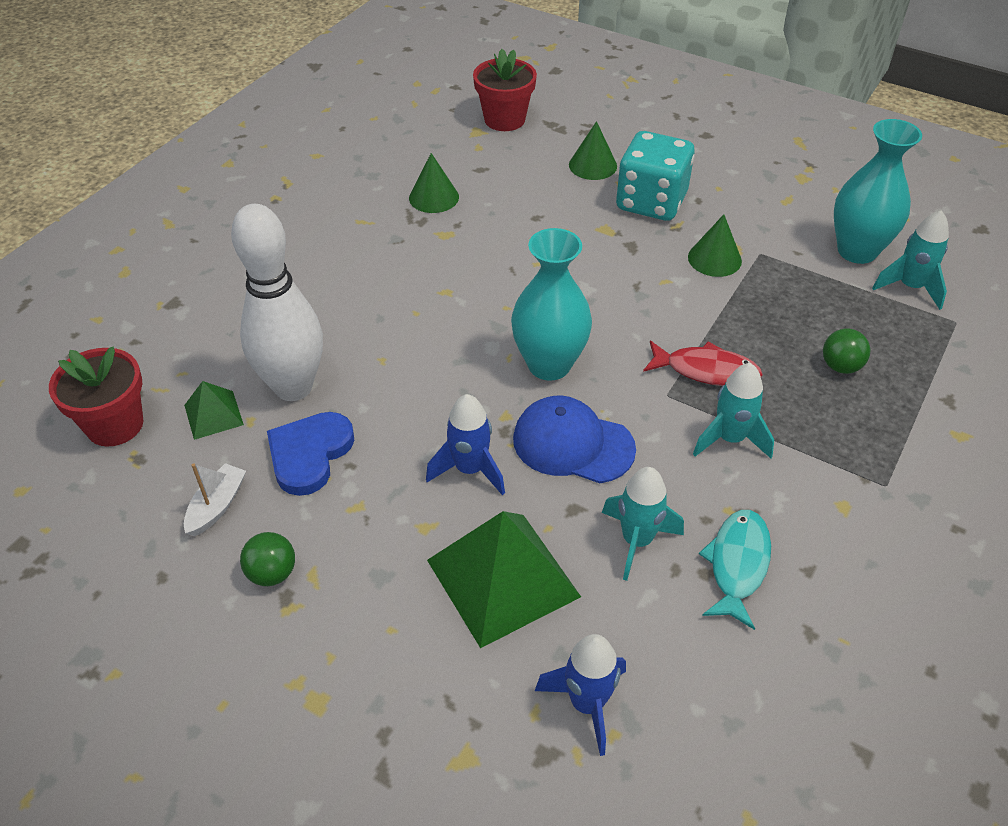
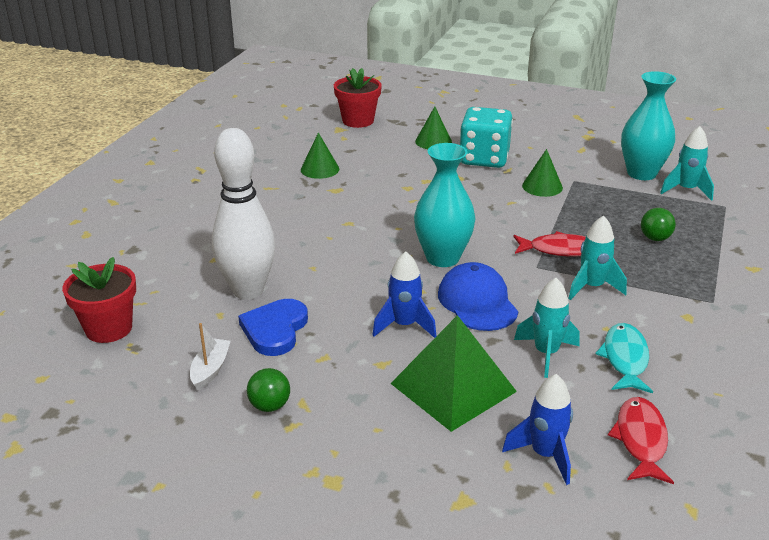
camera: 10 degrees left, 15 degrees down
green pyramid [184,381,244,440] -> none
blue cap [513,396,636,483] -> blue cap turned 60 degrees clockwise [438,262,518,331]
none -> red fish [608,397,674,484]

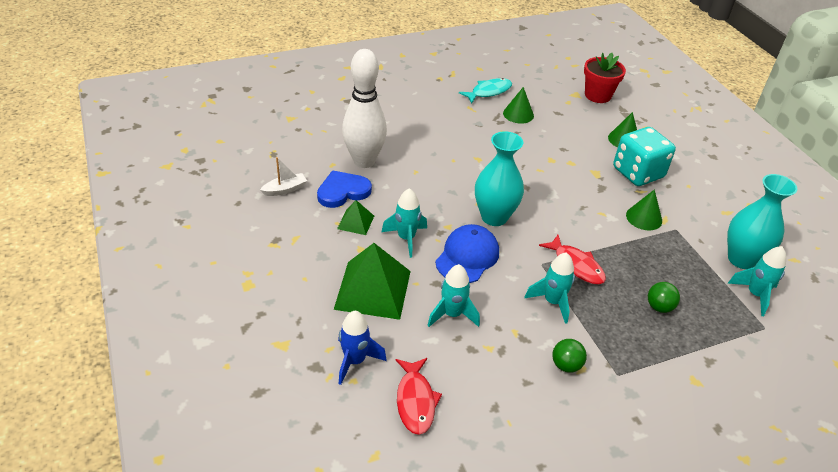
camera: 45 degrees right, 10 degrees up
red flower pot [62,257,136,343] -> none
green ball [247,368,290,412] -> green ball moved to [552,339,587,373]
blue rocket [372,252,436,338] -> turquoise rocket [382,188,427,258]
turquoise fish [595,323,653,393] -> turquoise fish moved to [459,78,512,104]
red fish [608,397,674,484] -> red fish turned 120 degrees clockwise [396,358,442,435]
none -> green pyramid [337,200,374,235]

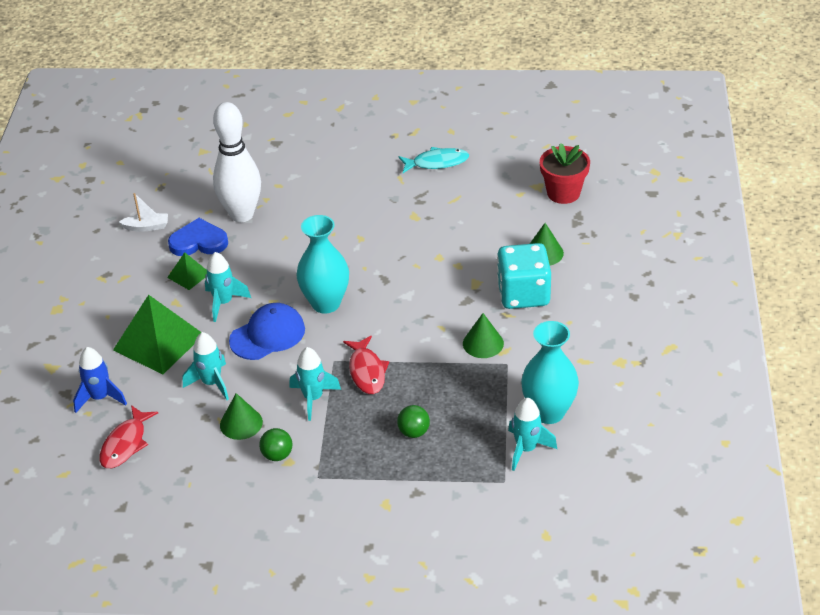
camera: 30 degrees right, 0 degrees up
green cone [503,87,534,124] -> green cone moved to [220,393,263,440]

